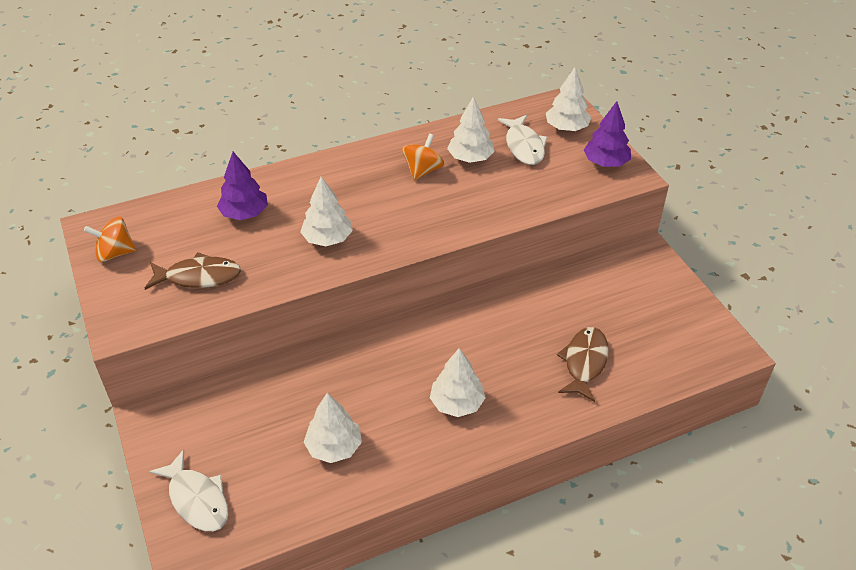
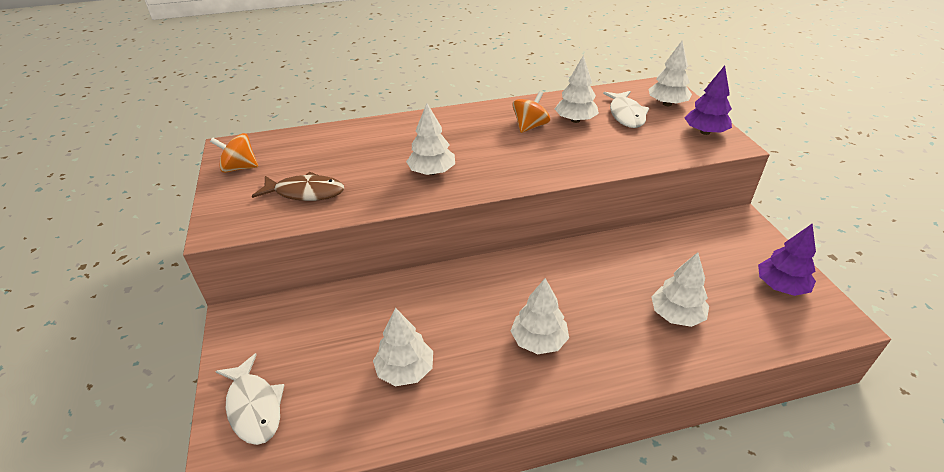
camera: 10 degrees right, 5 degrees down
purple tree [217,152,268,220] -> purple tree moved to [758,224,816,296]
brown fish [557,327,609,402] -> white tree [651,252,709,327]

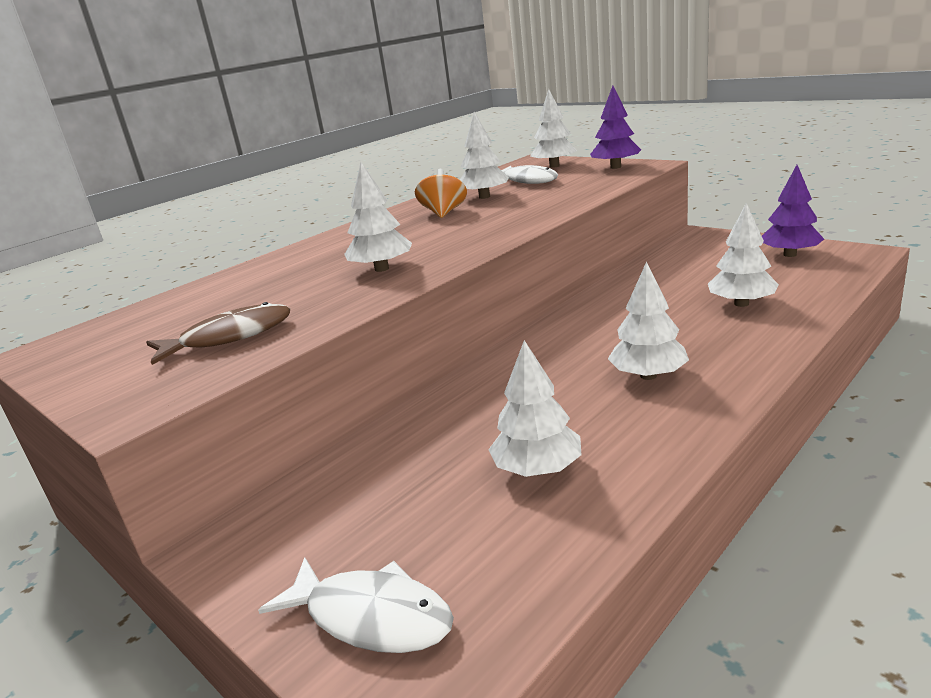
camera: 30 degrees left, 15 degrees down
orange spinning top [210,133,258,173] -> none

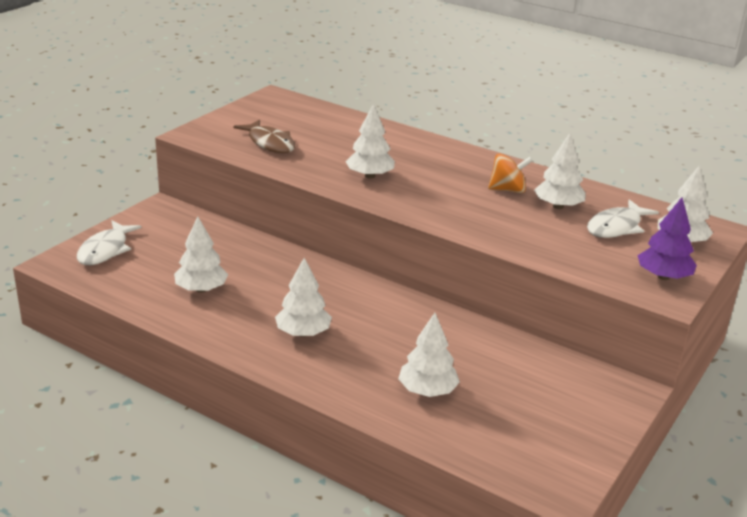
camera: 75 degrees right, 5 degrees up
purple tree [762,165,824,257] -> none

